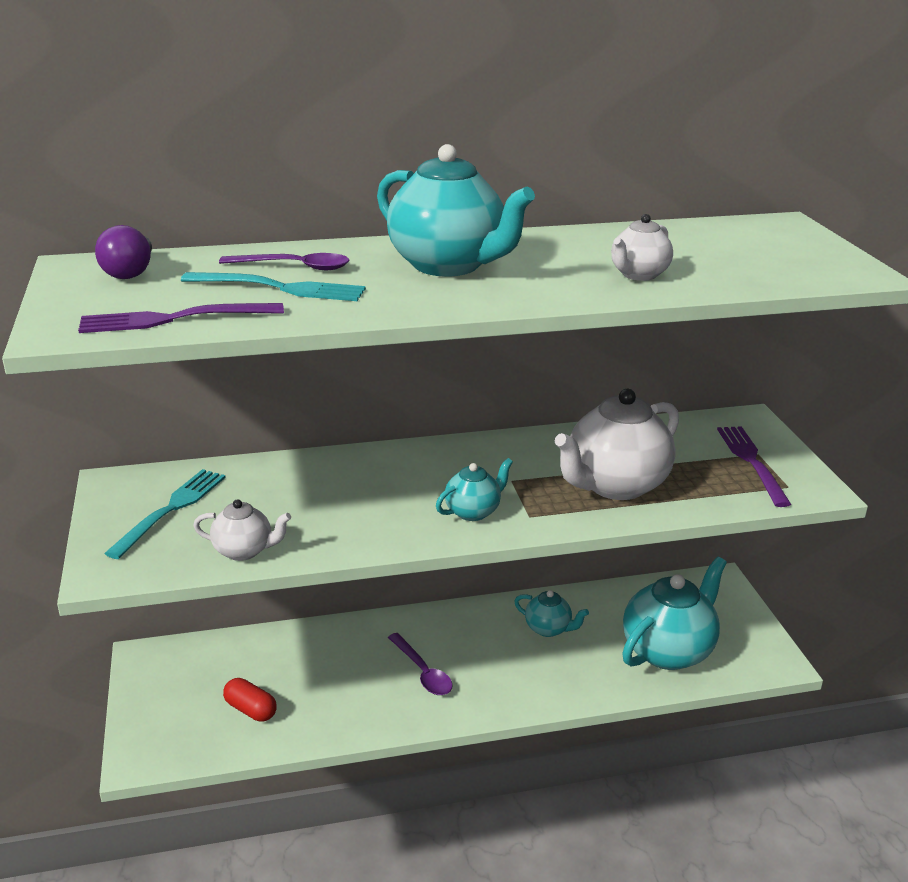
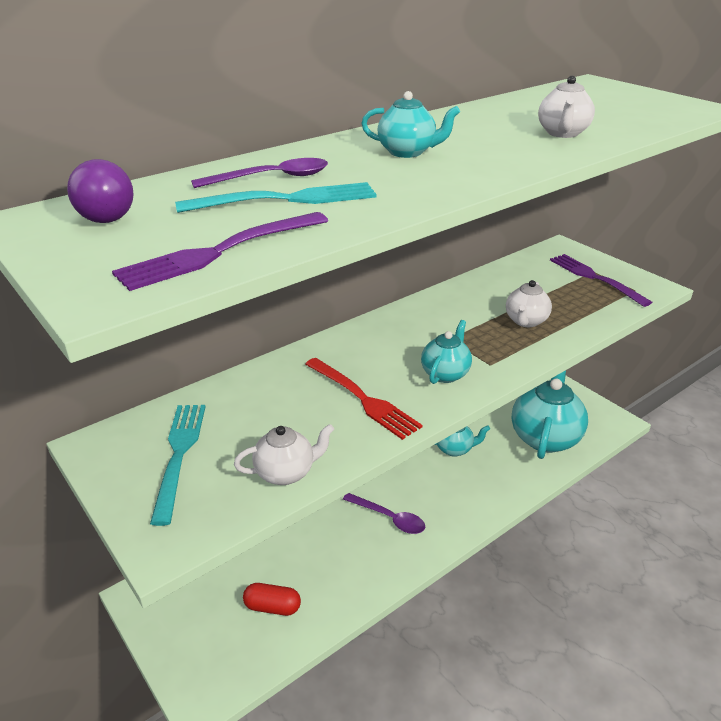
camera: 25 degrees left, 5 degrees up
turquoise teapot [377,144,535,277] -> turquoise teapot [361,91,460,158], size x0.51
white teapot [555,389,679,500] -> white teapot [506,280,552,327], size x0.51
none -> red fork [305,358,423,440]

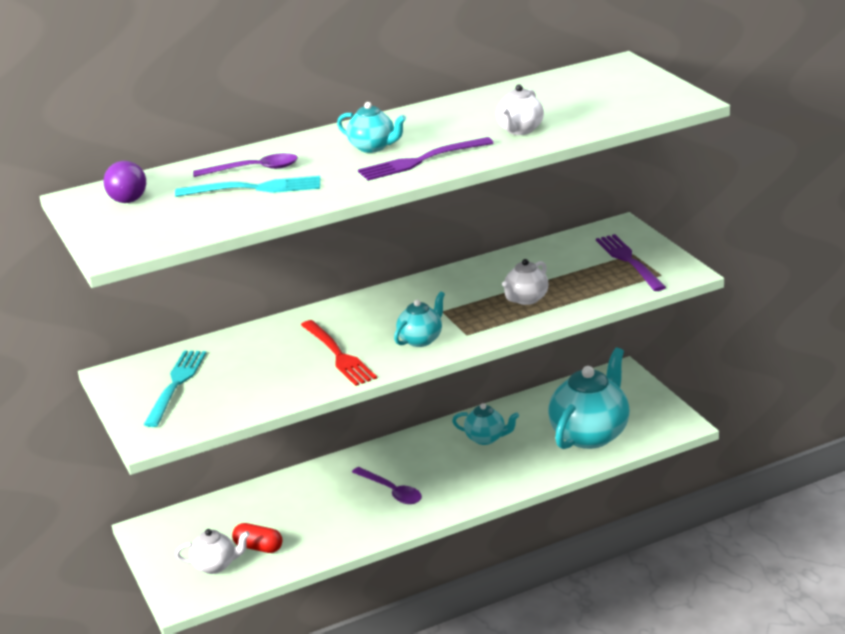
camera: 15 degrees right, 5 degrees down
purple fork [112,212,328,291] -> purple fork moved to [358,137,493,181]
white teapot [234,424,334,485] -> white teapot moved to [175,529,250,574]

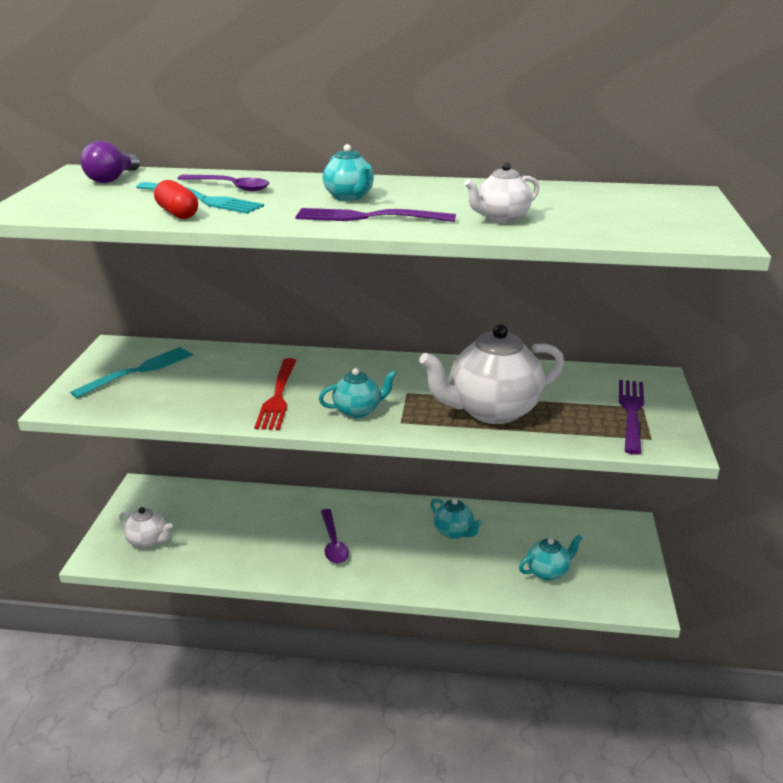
camera: 30 degrees right, 0 degrees up
red capsule [232,523,282,553] -> red capsule moved to [154,180,198,219]
white teapot [502,259,548,305] -> white teapot [419,324,564,424], size x1.96
turquoise teapot [548,348,630,449] -> turquoise teapot [519,535,582,581], size x0.51

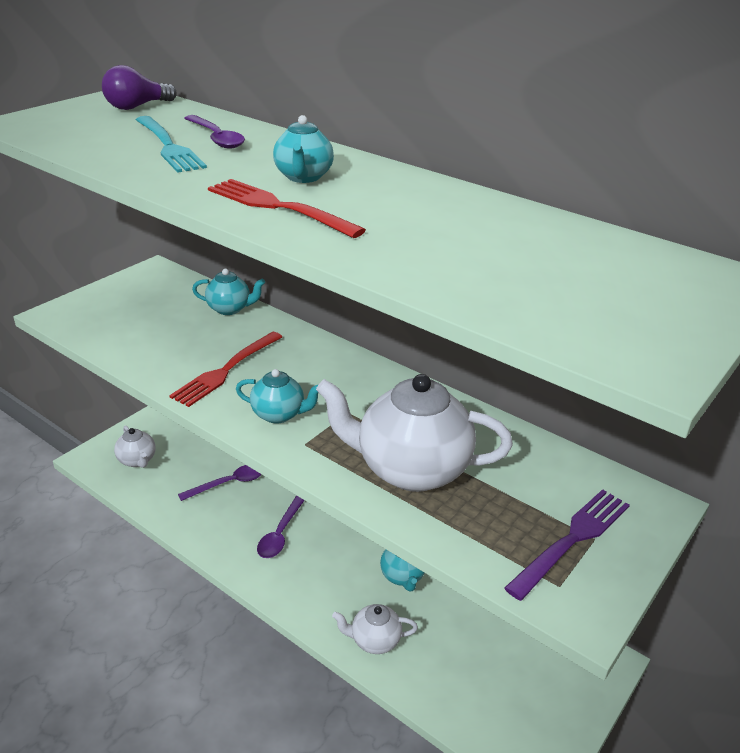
camera: 30 degrees right, 5 degrees up
turquoise fork [70,347,193,398] -> none
red capsule [154,180,198,219] -> none
purple fork [295,208,456,222] -> red fork [208,179,366,238]
white teapot [464,163,539,223] -> white teapot moved to [332,604,418,654]
turquoise teapot [519,535,582,581] -> turquoise teapot moved to [192,269,265,315]
none -> purple spoon [178,465,262,501]

